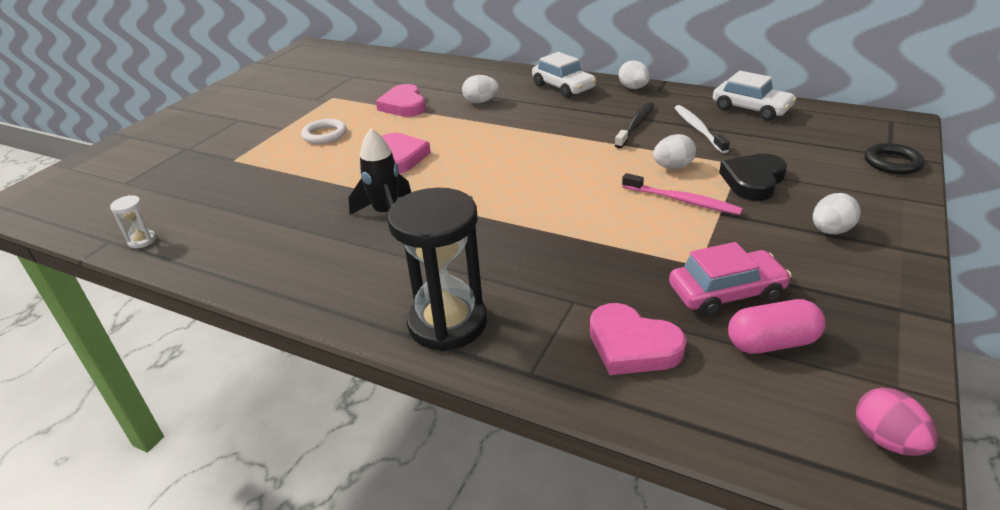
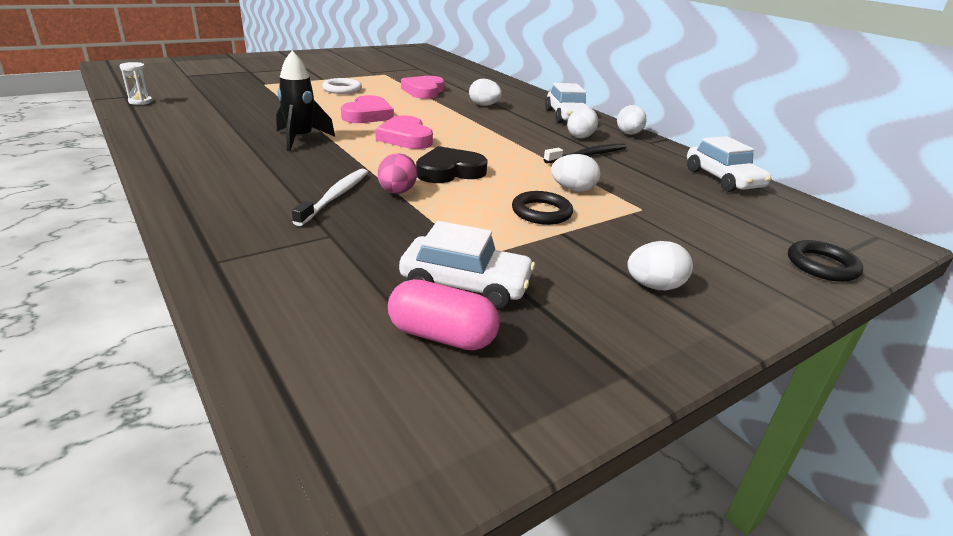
camera: 25 degrees right, 5 degrees down
black hourglass [387,188,487,351] -> none
pink heart [590,303,686,375] -> pink heart moved to [375,116,433,149]
pink toothbrush [622,173,743,215] -> black ring [512,191,573,225]
pink car [669,242,792,317] -> white car [399,221,535,309]
white toothbrush [674,105,730,153] -> white toothbrush moved to [292,169,368,226]
black heart [719,154,787,201] -> black heart moved to [416,146,488,183]
pink egg [856,388,938,456] -> pink egg moved to [378,153,417,194]
none -> white egg [567,107,598,139]

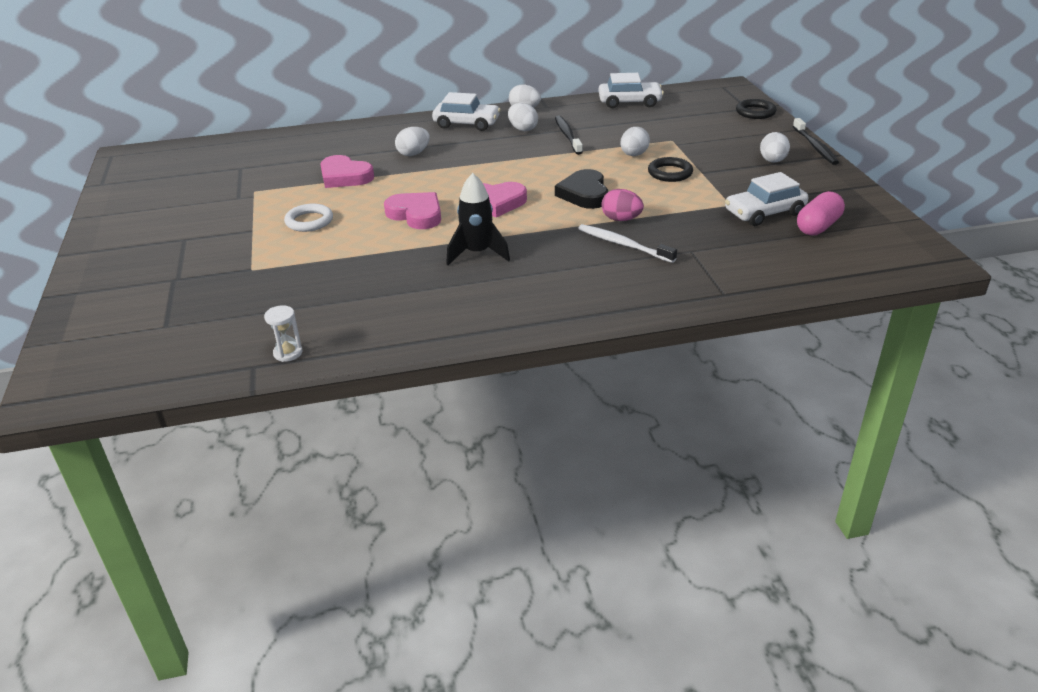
camera: 65 degrees left, 5 degrees up
white car [399,221,535,309] -> white car turned 150 degrees counterclockwise [725,172,809,226]
none -> black toothbrush [793,118,839,165]

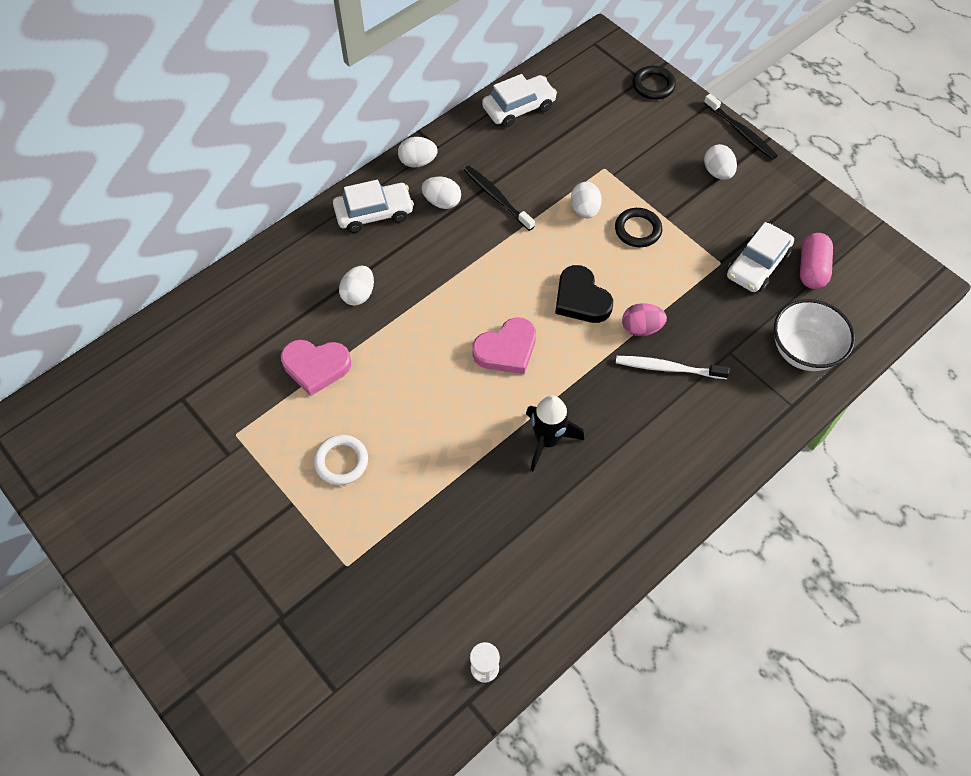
camera: 30 degrees left, 25 degrees up
pink heart [384,192,441,229] -> none
none -> white bowl [774,299,855,371]

